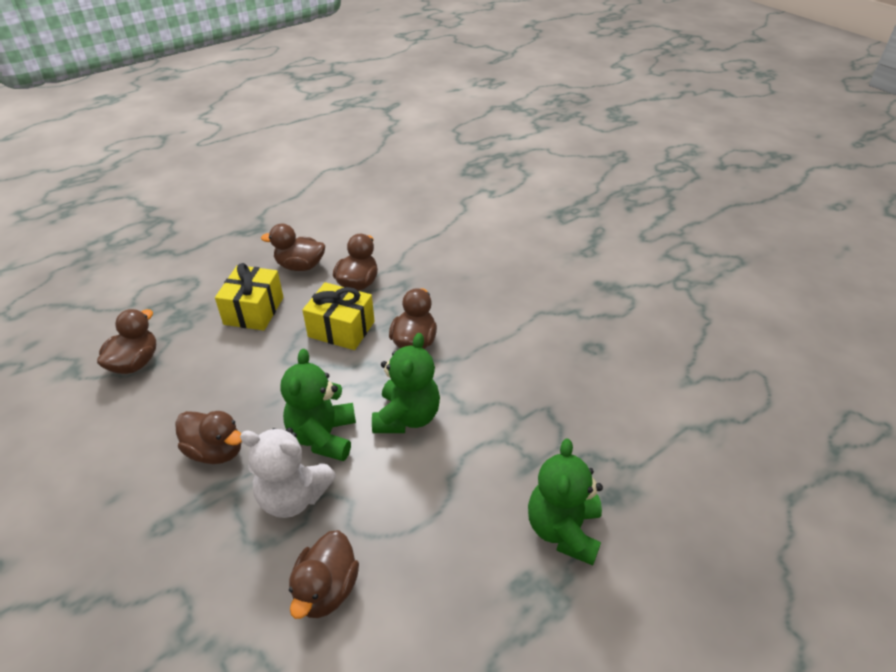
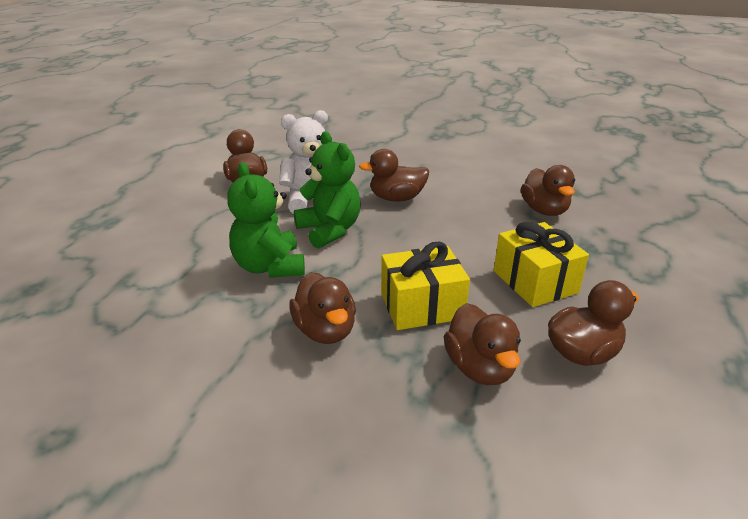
camera: 145 degrees right, 10 degrees down
green teddy bear [528,439,603,565] -> none

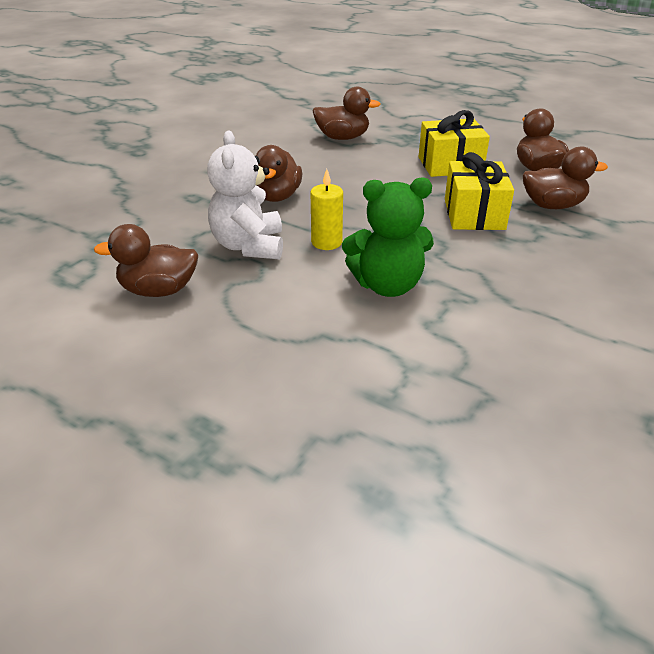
camera: 75 degrees left, 5 degrees up
brown duck [289,272,356,344] -> none
green teddy bear [294,131,361,249] -> yellow candle [311,169,343,250]

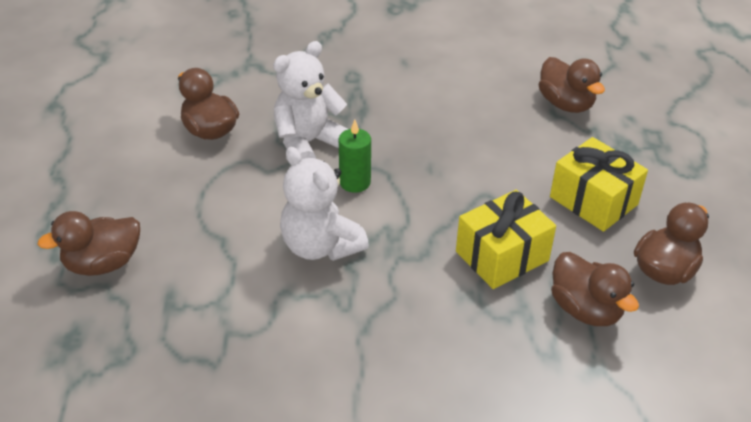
camera: 55 degrees right, 5 degrees up
brown duck [256,145,302,202] -> brown duck moved to [37,211,140,276]
yellow candle [311,169,343,250] -> green candle [339,120,371,193]
green teddy bear [342,178,434,297] -> white teddy bear [280,147,369,261]

